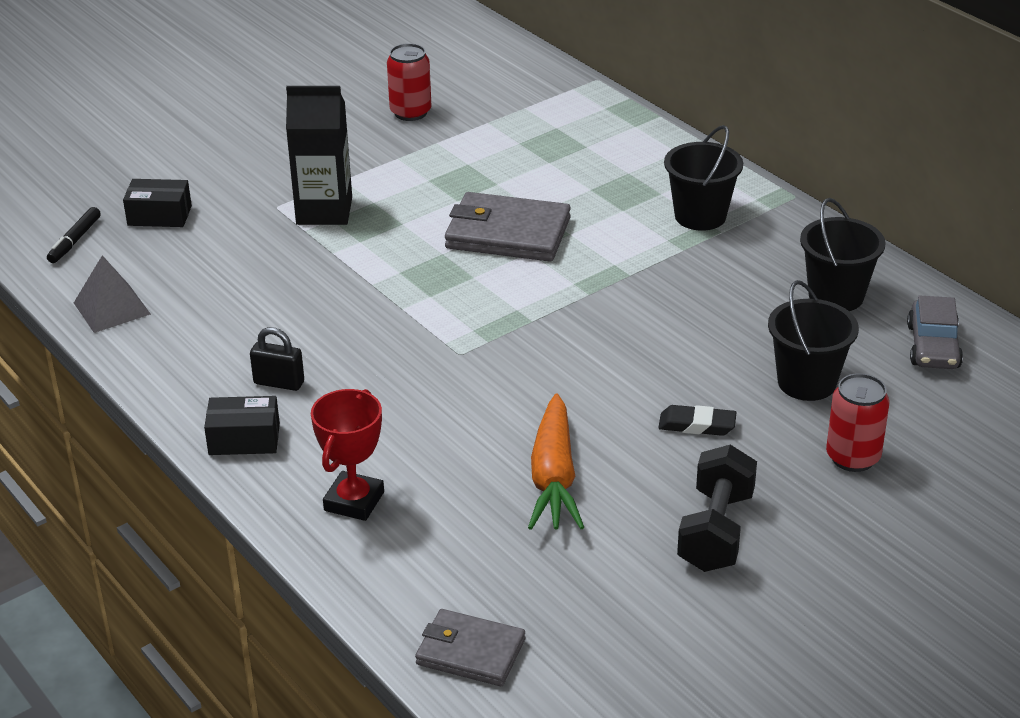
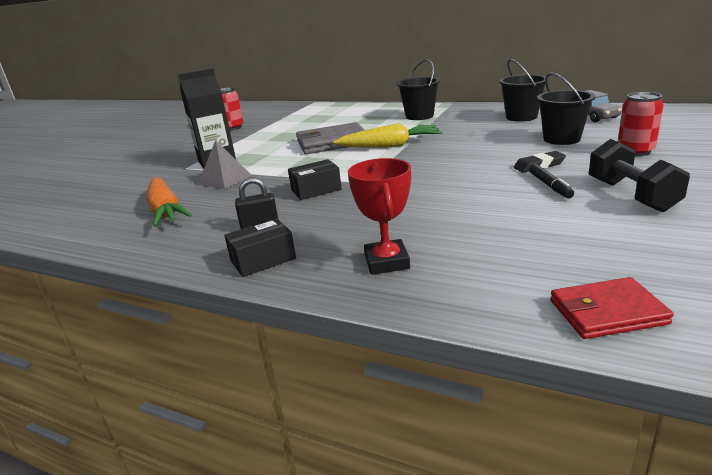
camera: 25 degrees left, 10 degrees down
black marker [47,207,101,263] -> black marker moved to [529,164,574,198]
grey pyramid [74,255,151,333] -> grey pyramid moved to [198,140,252,189]
black box [123,179,192,227] -> black box moved to [288,159,342,200]
grey wallet [415,609,525,686] -> red wallet [550,277,674,339]
orange carrot [528,394,584,530] -> orange carrot moved to [147,177,192,227]
none -> yellow carrot [333,123,442,148]

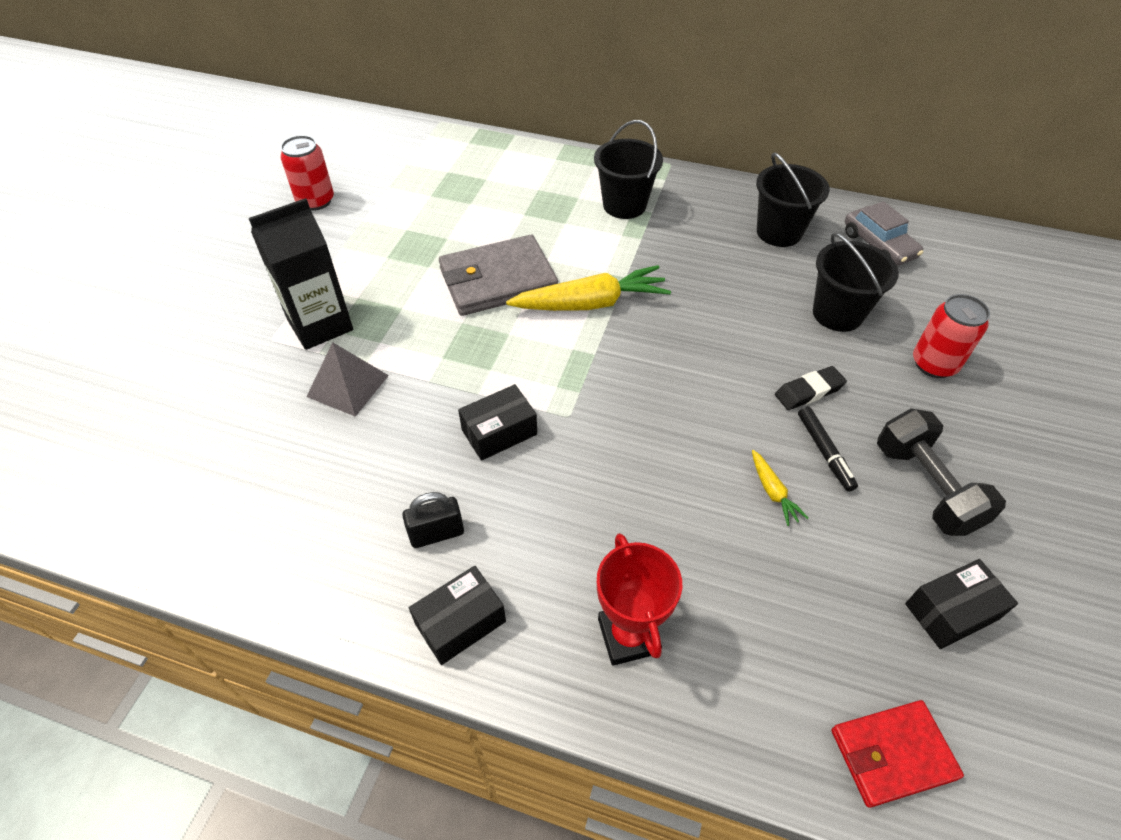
camera: 10 degrees left, 25 degrees up
orange carrot [147,177,192,227] -> none
none -> yellow carrot [752,450,808,526]
none -> black box [905,559,1018,649]

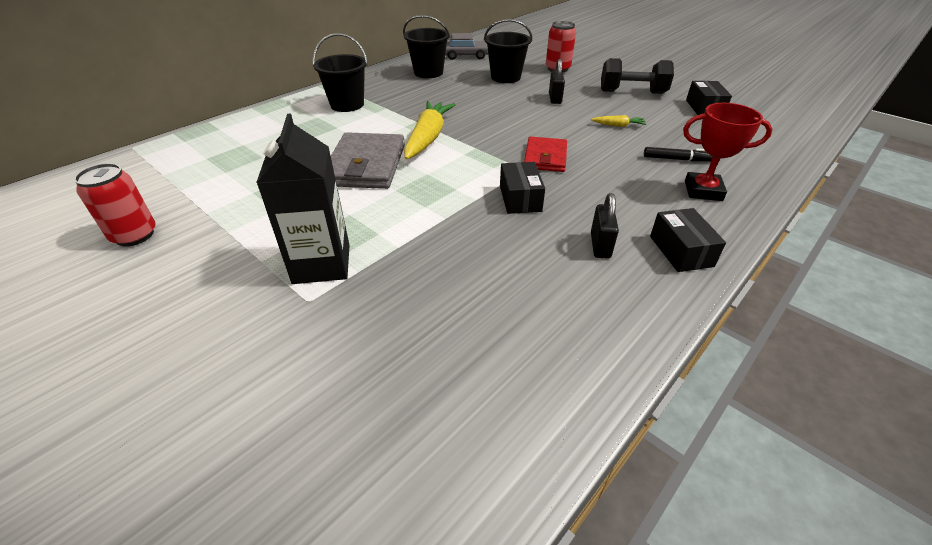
camera: 65 degrees left, 10 degrees down
grey pyramid [306,342,389,417] -> none
black eraser [775,366,847,410] -> black padlock [549,59,565,104]
black marker [798,406,858,492] -> black marker moved to [644,147,712,161]
red wallet [831,700,964,808] -> red wallet moved to [524,136,567,172]

